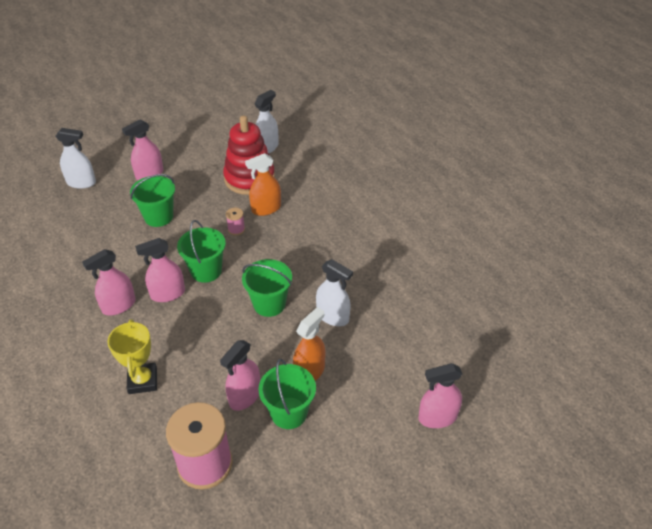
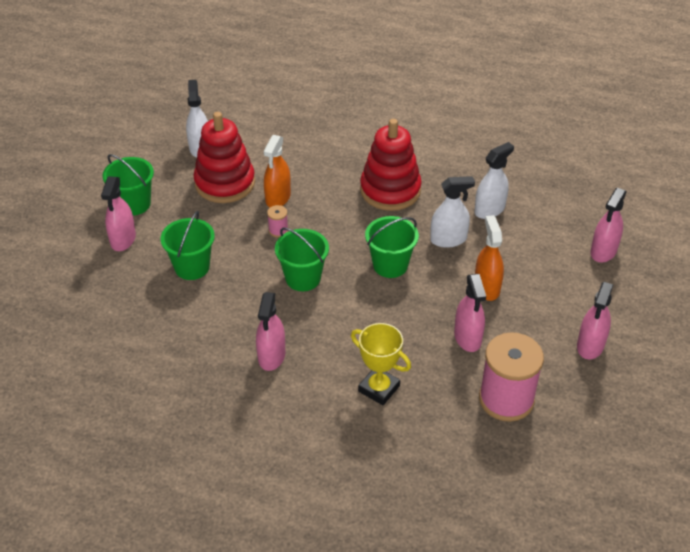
camera: 45 degrees left, 0 degrees up
white spray bottle [56,128,96,189] -> white spray bottle moved to [475,142,514,219]
pink spray bottle [135,238,185,302] -> pink spray bottle moved to [577,282,613,359]
green bucket [259,359,316,429] -> green bucket moved to [103,154,154,216]
none -> red stacking toy [360,119,422,211]

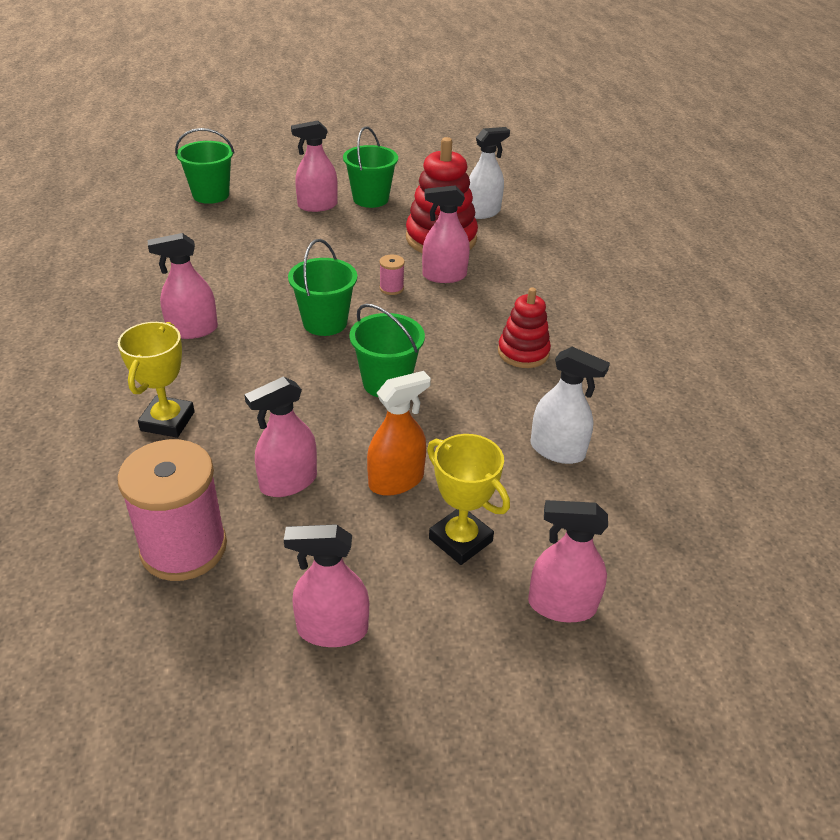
camera: 65 degrees right, 5 degrees down
green bucket [161,211,215,280] -> green bucket moved to [175,128,235,204]
orange spray bottle [264,135,291,207] -> pink spray bottle [422,185,470,283]
red stacking toy [360,119,422,211] -> red stacking toy [498,288,551,368], size x0.61
white spray bottle [430,176,475,248] -> none
none -> yellow trophy [427,434,510,565]

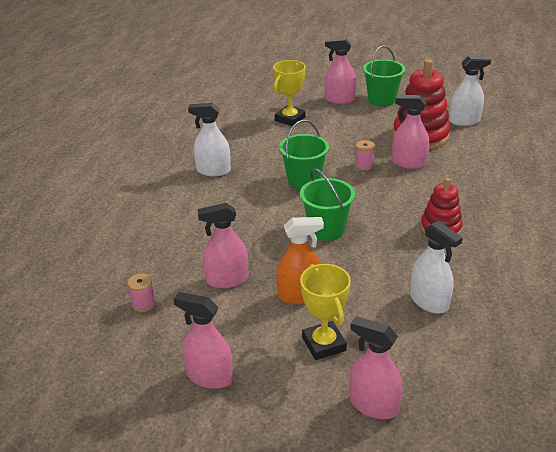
camera: 25 degrees right, 5 degrees down
pink spool [117,439,227,581] -> pink spool [128,273,156,312], size x0.41
yellow trophy [118,322,195,438] -> yellow trophy moved to [273,60,306,126]
pink spray bottle [148,233,218,339] -> white spray bottle [188,103,231,176]
green bucket [175,128,235,204] -> none

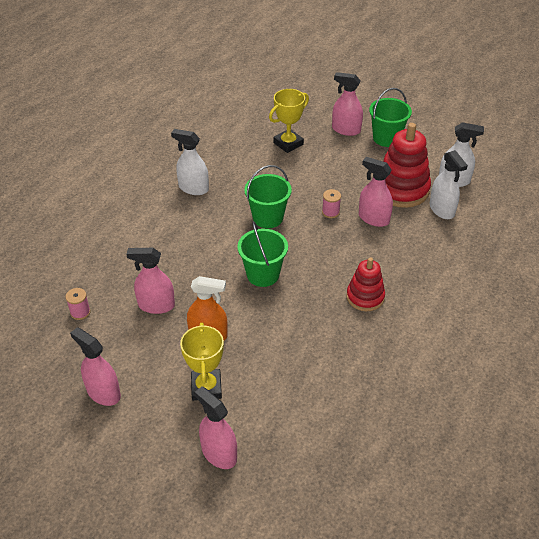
camera: 15 degrees right, 10 degrees up
white spray bottle [410,221,463,314] -> white spray bottle moved to [430,150,468,219]

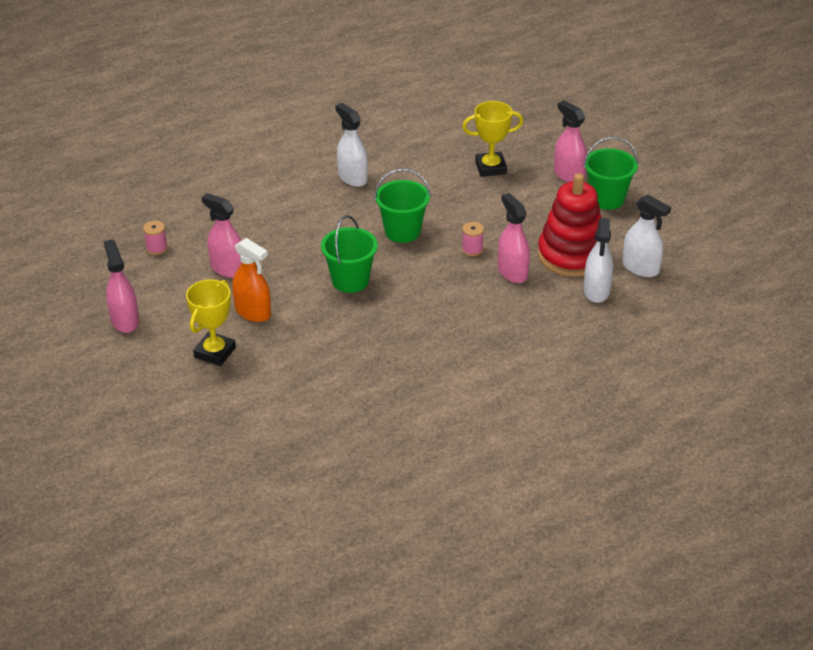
camera: 30 degrees right, 5 degrees down
pink spray bottle [195,386,237,469] -> none
red stacking toy [346,257,385,311] -> none

